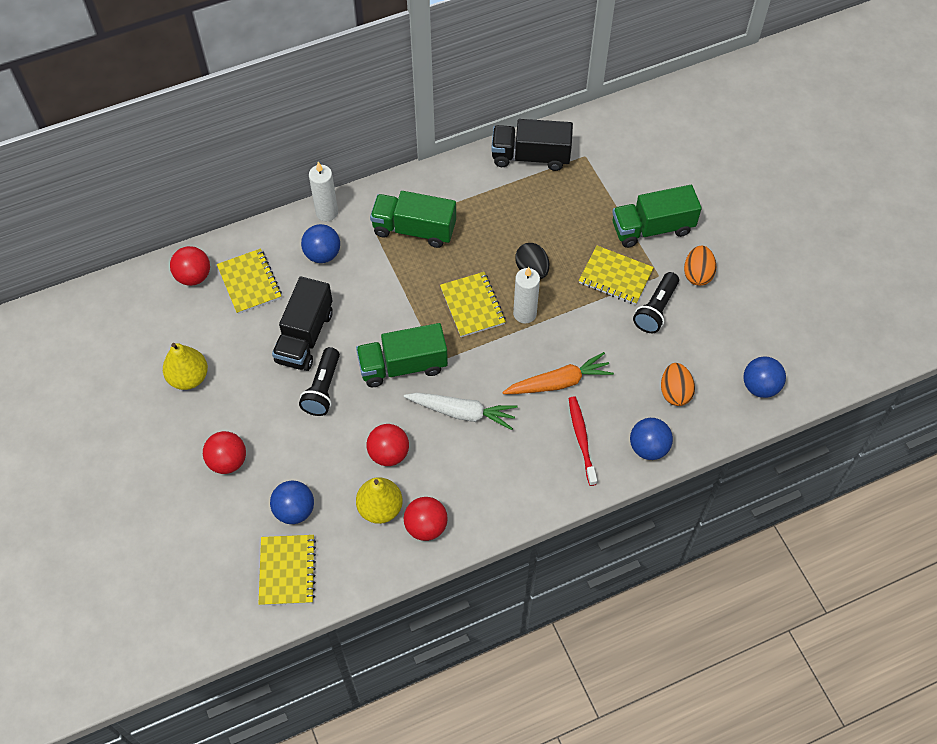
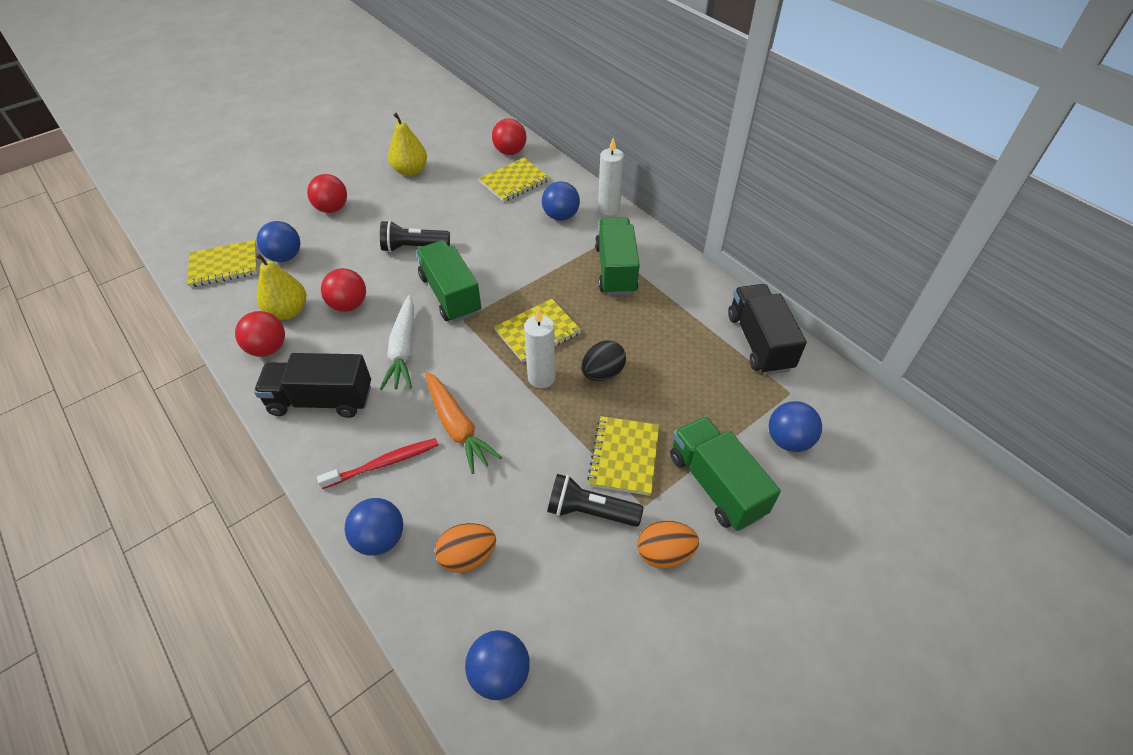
camera: 75 degrees right, 10 degrees down
black truck [272,276,333,371] -> black truck moved to [254,353,371,418]
none -> blue ball [769,401,822,452]

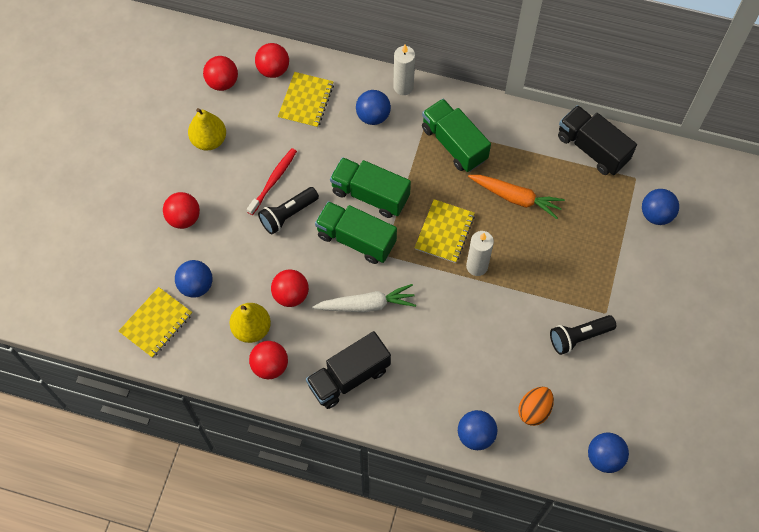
camera: 35 degrees left, 15 degrees up
red toothbrush [317,438,439,489] -> red toothbrush moved to [247,148,297,215]
white carrot [380,295,414,390] -> white carrot turned 60 degrees counterclockwise [312,284,416,312]
orange carrot [425,371,502,474] -> orange carrot moved to [468,175,565,219]
black egg [581,340,626,381] -> none
yellow notebook [587,416,659,496] -> none
orange egg [637,520,699,568] -> none
green truck [670,416,781,531] -> green truck moved to [330,157,411,218]
none -> red ball [203,56,238,91]

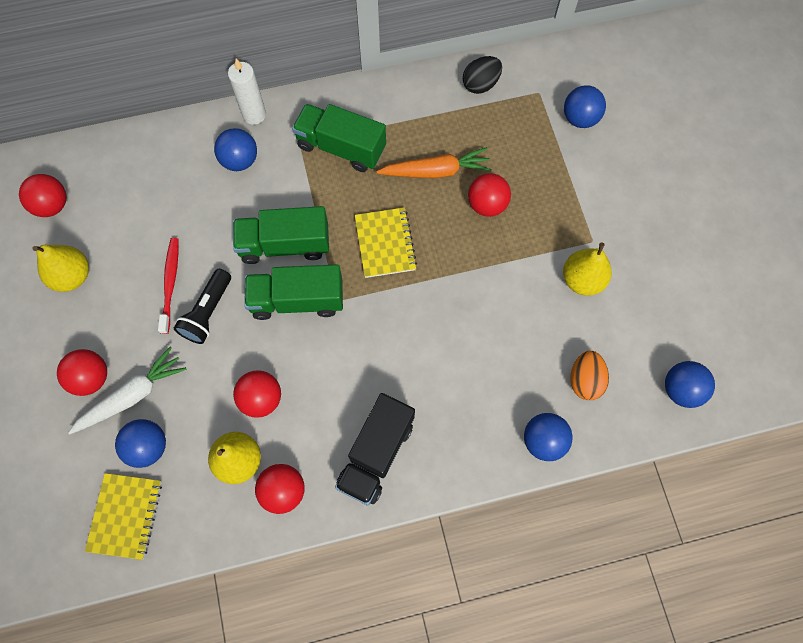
camera: 30 degrees left, 5 degrees up
red ball [255,43,289,78] -> red ball moved to [468,173,511,217]
yellow notebook [278,72,334,128] -> none
white carrot [312,284,416,312] -> white carrot moved to [68,347,187,435]
white candle [466,231,494,276] -> none
black flashlight [550,315,616,355] -> yellow pear [563,243,612,296]
black truck [558,105,637,175] -> black egg [463,56,502,94]

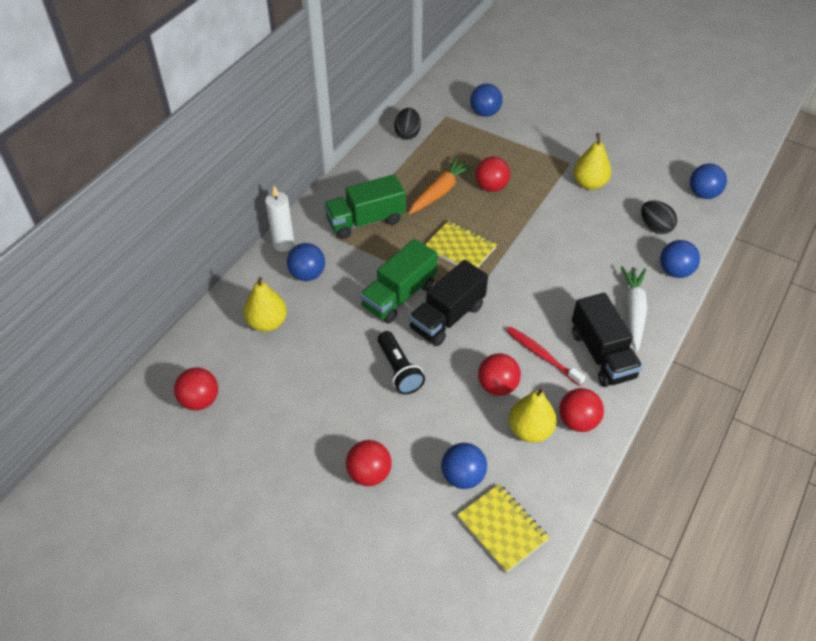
camera: 45 degrees left, 20 degrees down
yellow pear [33,245,89,292] -> yellow pear moved to [243,277,287,332]
white carrot [68,347,187,435] -> white carrot moved to [621,266,647,351]
red toothbrush [158,238,178,334] -> red toothbrush moved to [506,326,585,386]
green truck [244,265,343,320] -> black truck [409,260,488,346]
orange egg [570,351,609,400] -> black egg [641,200,677,234]

